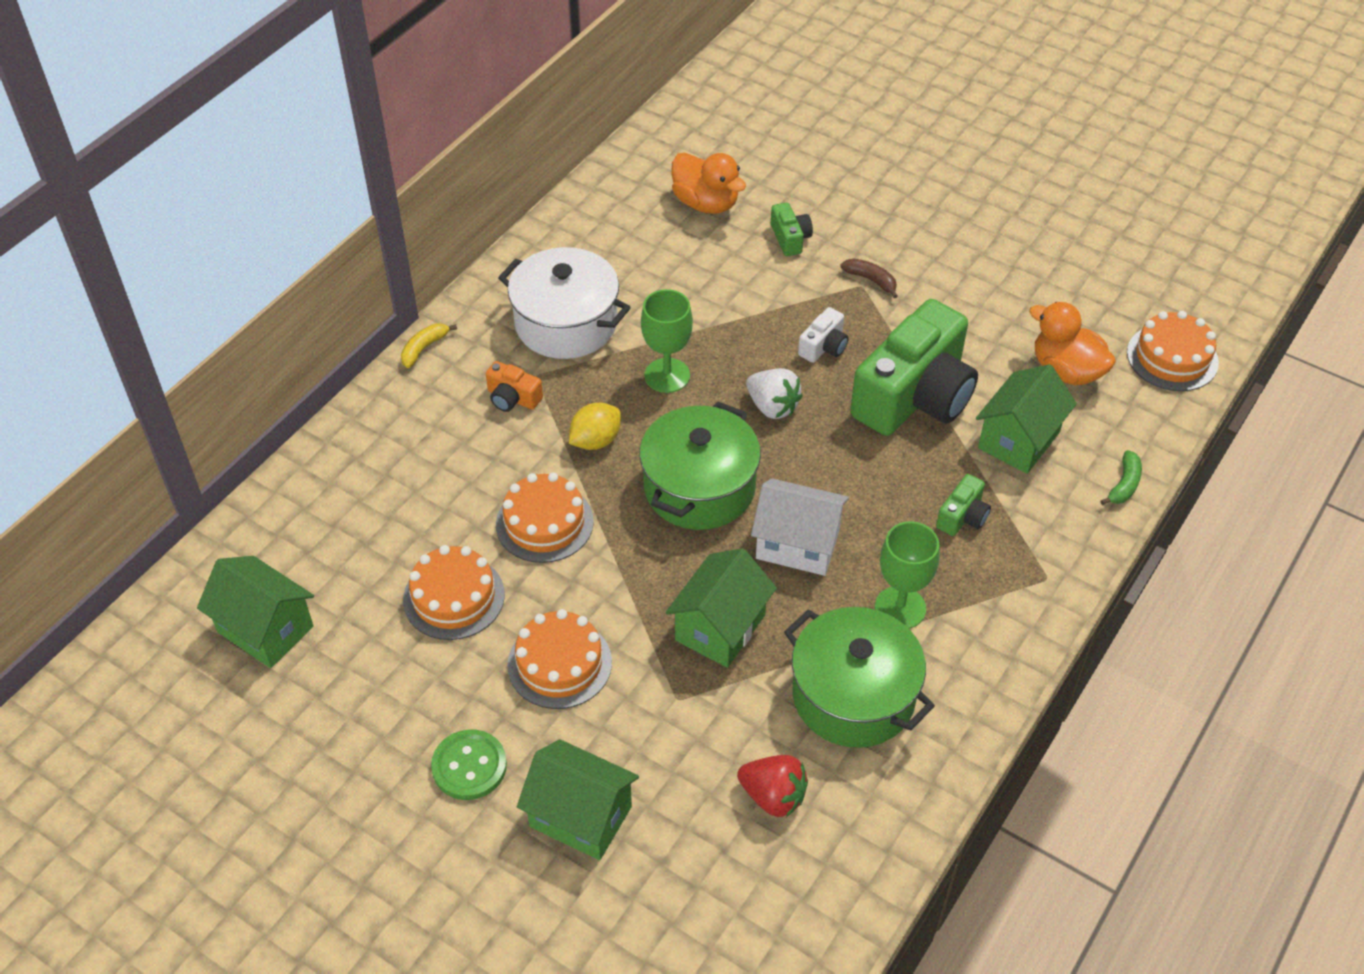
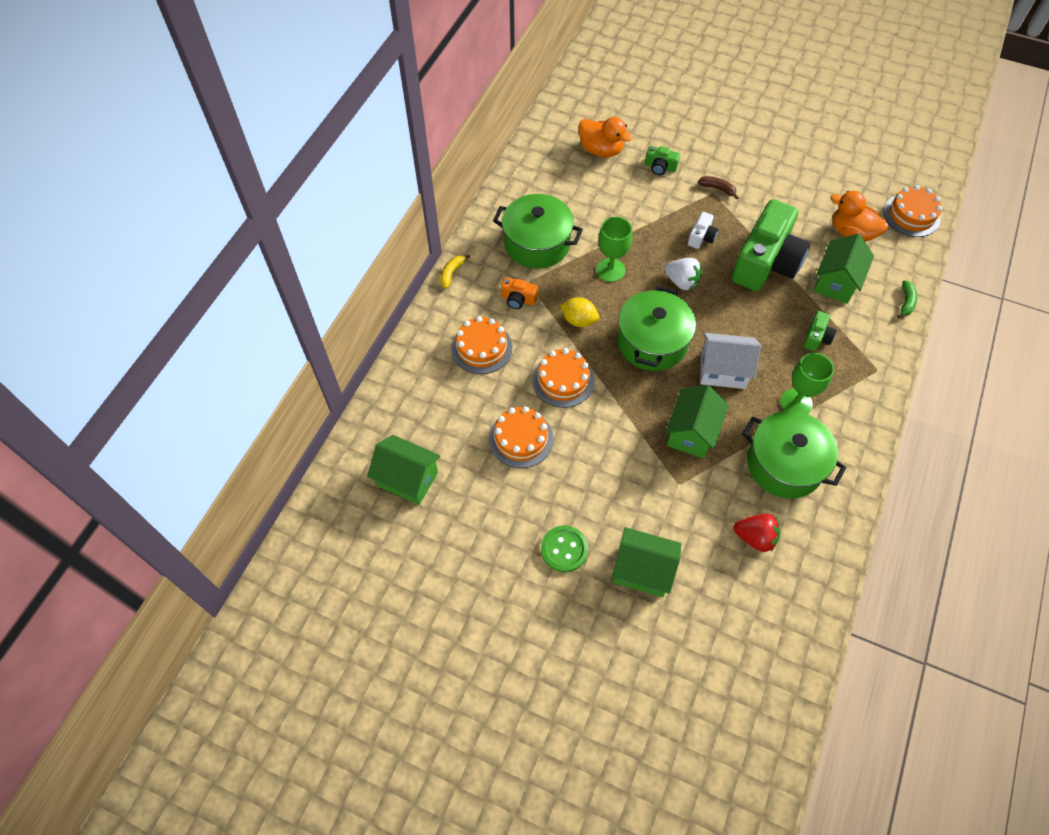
camera: 10 degrees left, 10 degrees up
white pot [498,247,631,359] -> green pot [493,194,583,269]
orange cake [507,609,612,709] -> orange cake moved to [451,316,512,374]
yellow lemon [569,403,621,450] -> yellow lemon turned 75 degrees clockwise [560,297,599,327]
green camera [771,203,813,256] -> green camera turned 135 degrees clockwise [645,146,680,175]

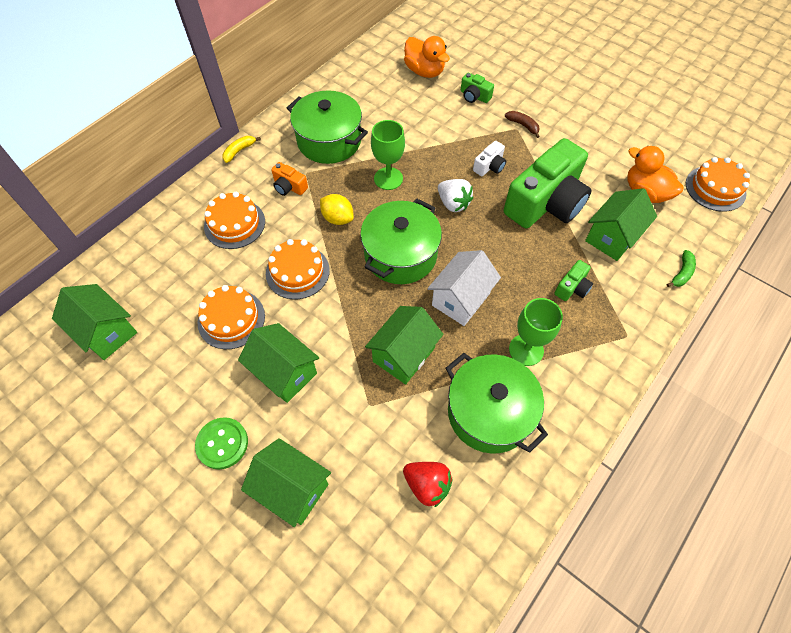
camera: 15 degrees right, 0 degrees up
white house [700,333,761,389] -> white house turned 75 degrees counterclockwise [427,250,501,326]
none -> green house [238,323,319,403]

